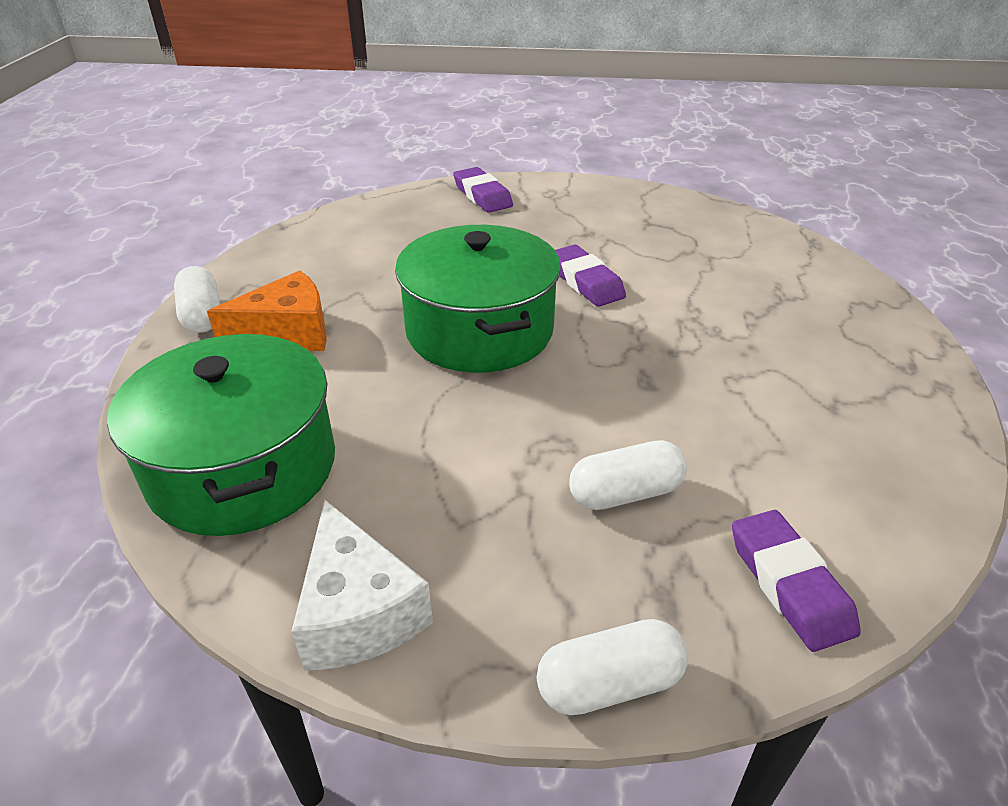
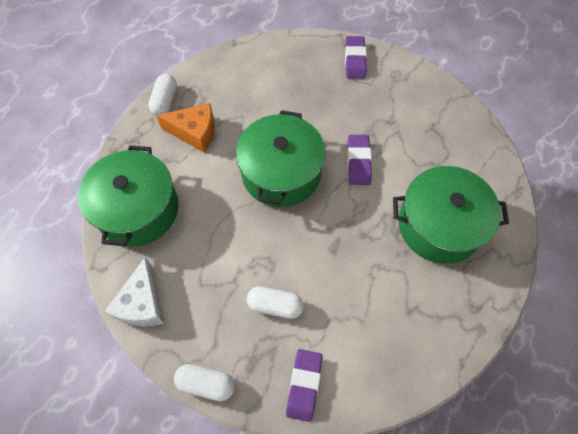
camera: 30 degrees right, 25 degrees up
none -> green pot [393,166,509,264]

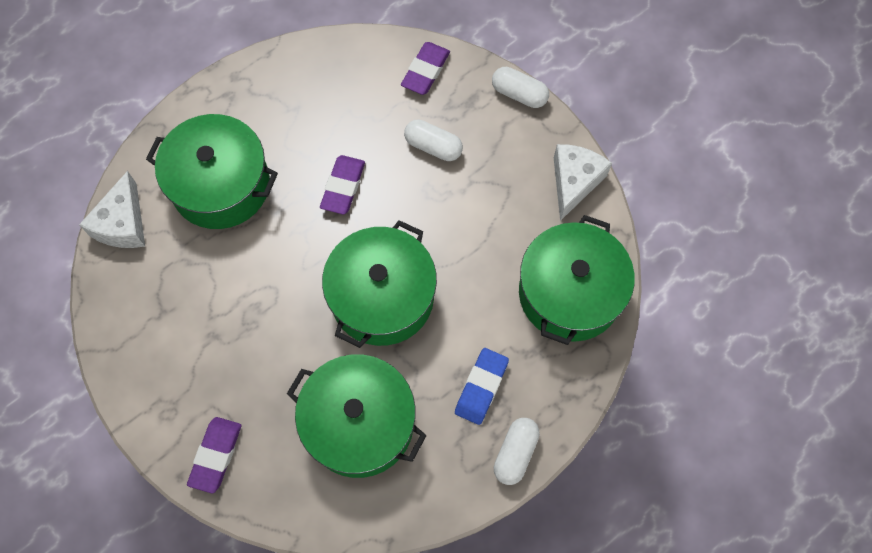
camera: 165 degrees left, 5 degrees up
orange cheese [156,103,215,153] -> blue eraser [455,348,509,425]
purple eraser [347,135,372,185] -> purple eraser moved to [320,155,365,214]
none -> white cheese [79,171,145,248]
none -> green pot [287,354,427,478]

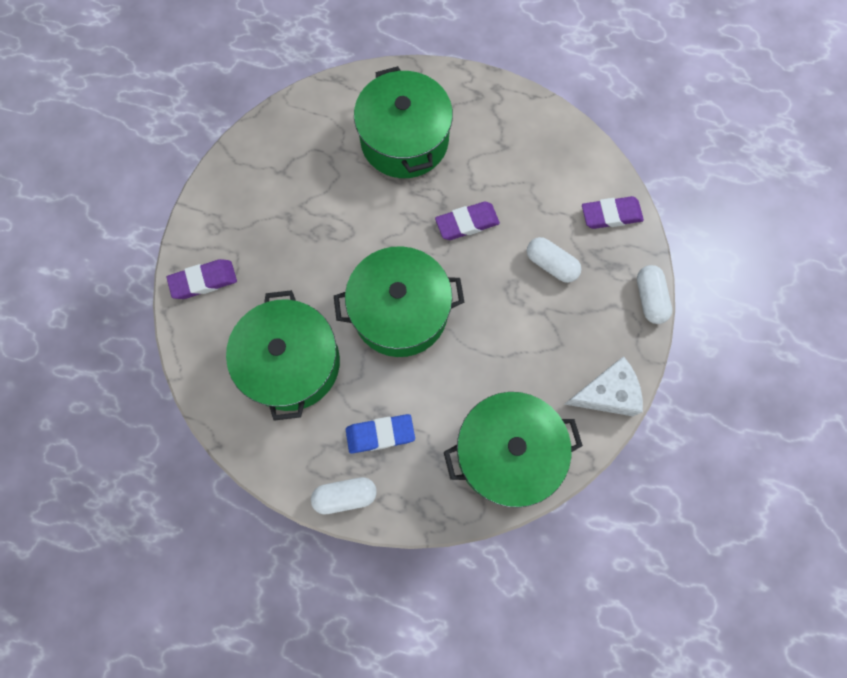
camera: 55 degrees right, 5 degrees up
white cheese [79,171,145,248] -> none
white capsule [404,119,463,161] -> white capsule turned 45 degrees counterclockwise [527,237,581,283]

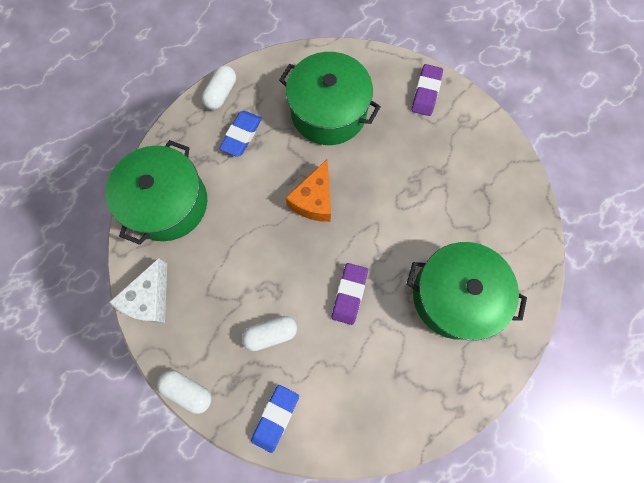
camera: 125 degrees right, 0 degrees up
green pot [334,246,464,357] -> orange cheese [285,159,331,222]
purple eraser [582,196,644,229] -> blue eraser [251,385,299,453]

